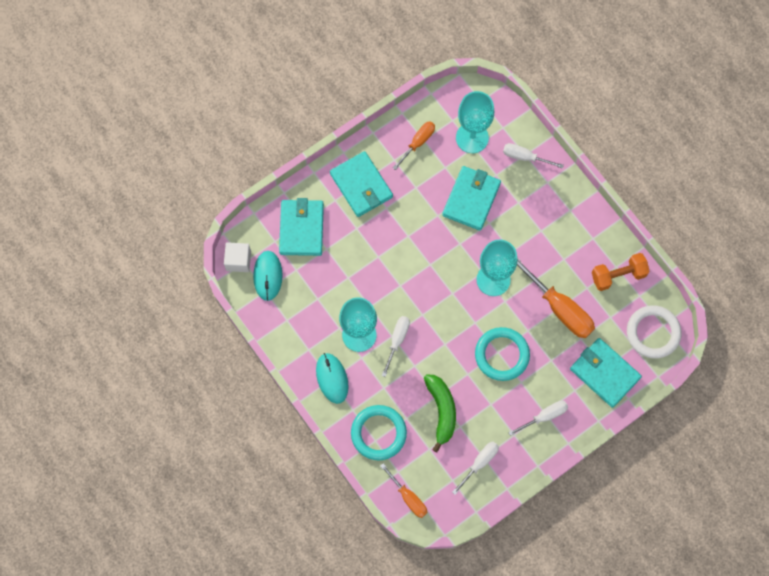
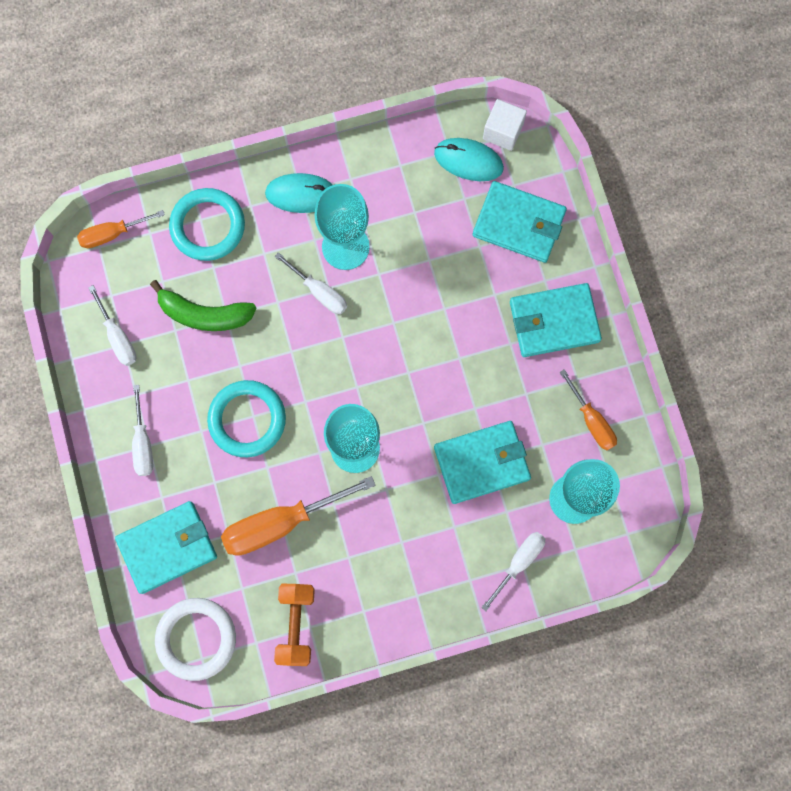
camera: 110 degrees right, 5 degrees up
turquoise wallet [442,166,501,231] -> turquoise wallet turned 60 degrees counterclockwise [434,421,531,504]

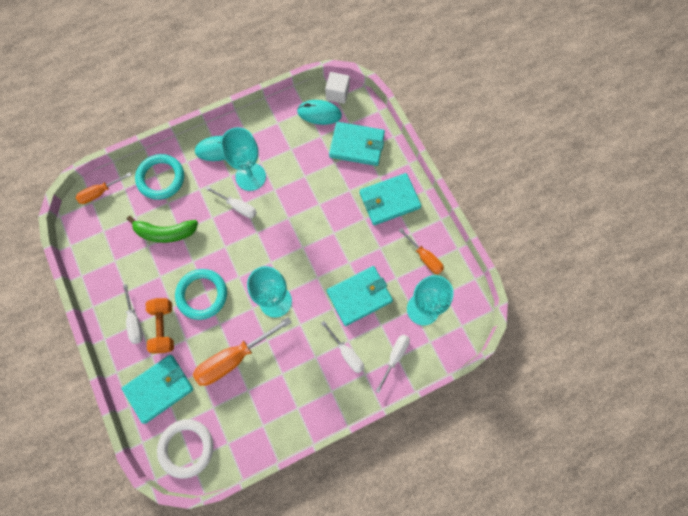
camera: 10 degrees left, 5 degrees down
white screwdriver [88,285,137,366] -> white screwdriver moved to [321,321,365,373]
orange dumbbell [274,584,315,666] -> orange dumbbell moved to [146,298,174,354]

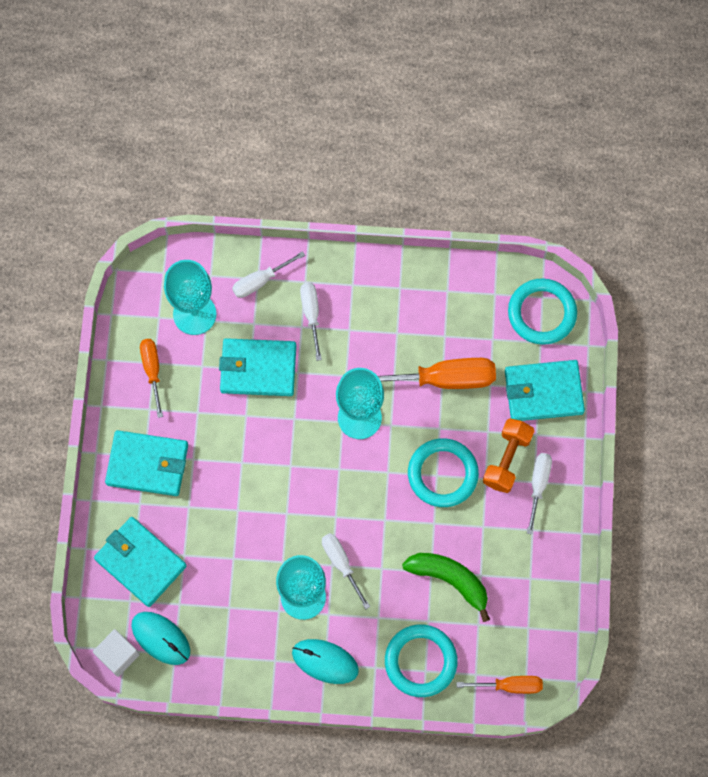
camera: 150 degrees left, 0 degrees up
white ring [157,419,213,479] -> turquoise ring [508,278,577,345]

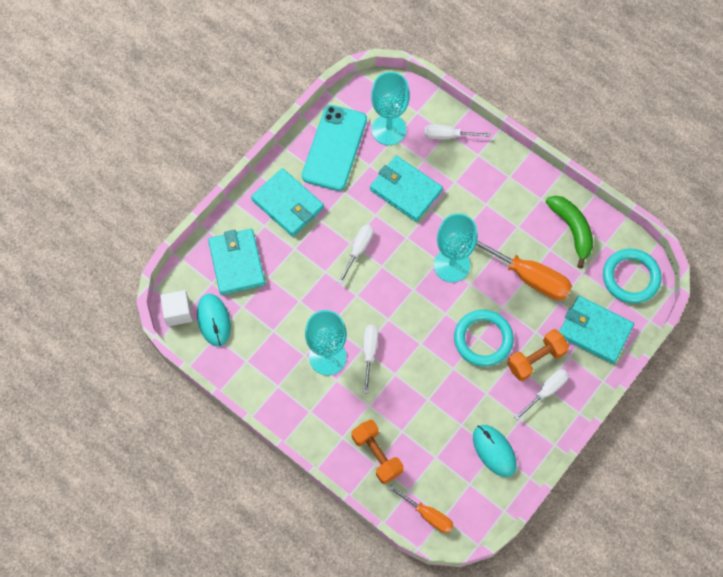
camera: 35 degrees right, 5 degrees down
orange screwdriver [140,339,163,418] -> turquoise phone [302,105,367,191]
turquoise mouse [292,639,359,684] -> turquoise mouse moved to [473,425,517,477]
white screwdriver [300,282,322,361] -> white screwdriver moved to [338,225,374,284]
turquoise ring [385,624,458,697] -> orange dumbbell [352,419,404,484]
green banana [402,553,490,622] -> green banana moved to [546,196,593,268]

